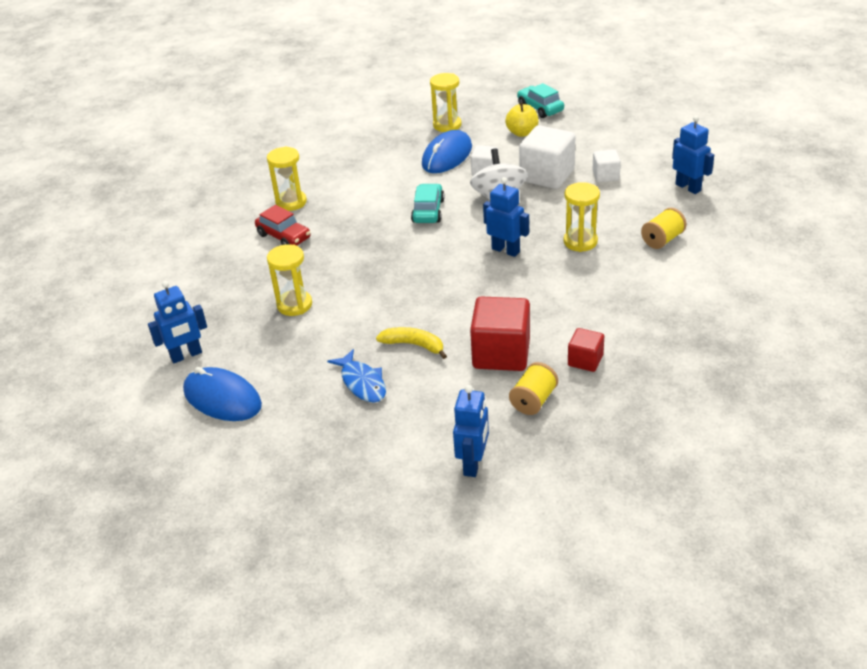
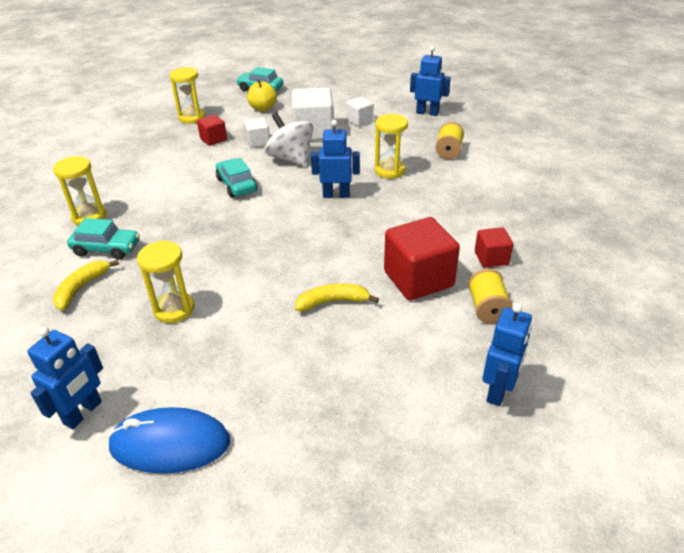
camera: 35 degrees left, 0 degrees up
red car [255,205,311,246] -> turquoise car [67,218,140,260]
blue fish [327,349,386,402] -> none
blue mouse [422,130,472,173] -> red cube [197,114,227,146]
blue robot [453,385,489,477] -> blue robot turned 45 degrees clockwise [482,303,532,406]
none -> yellow banana [53,260,119,311]

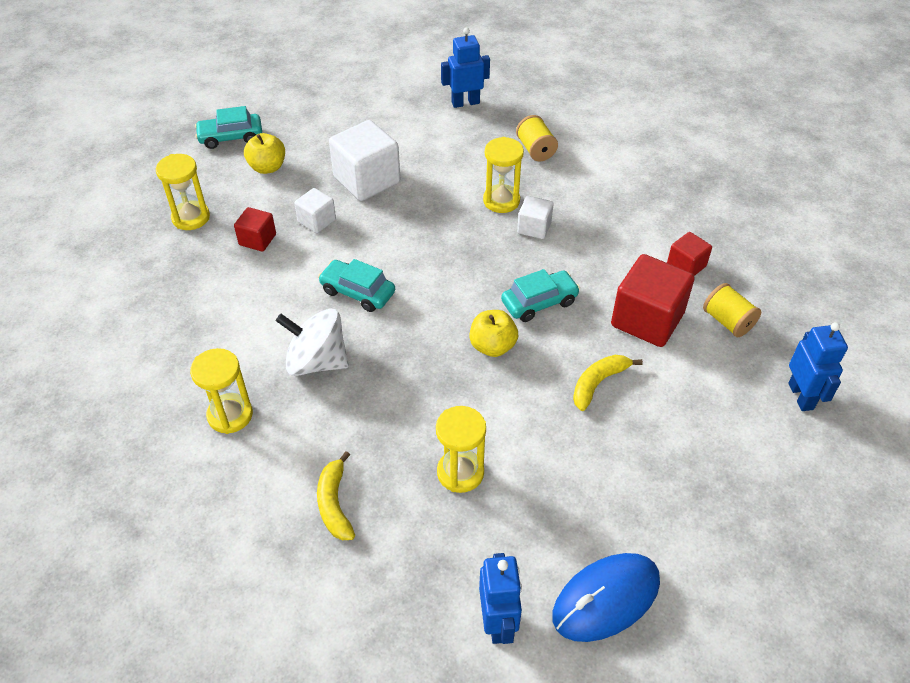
camera: 35 degrees left, 10 degrees up
turquoise car [67,218,140,260] -> turquoise car moved to [501,269,580,322]
white spinning top [265,113,313,166] -> white spinning top moved to [276,308,349,376]
blue robot [311,120,360,198] -> none
white cube [346,97,374,127] -> white cube moved to [517,196,554,239]
none -> yellow apple [469,310,518,357]

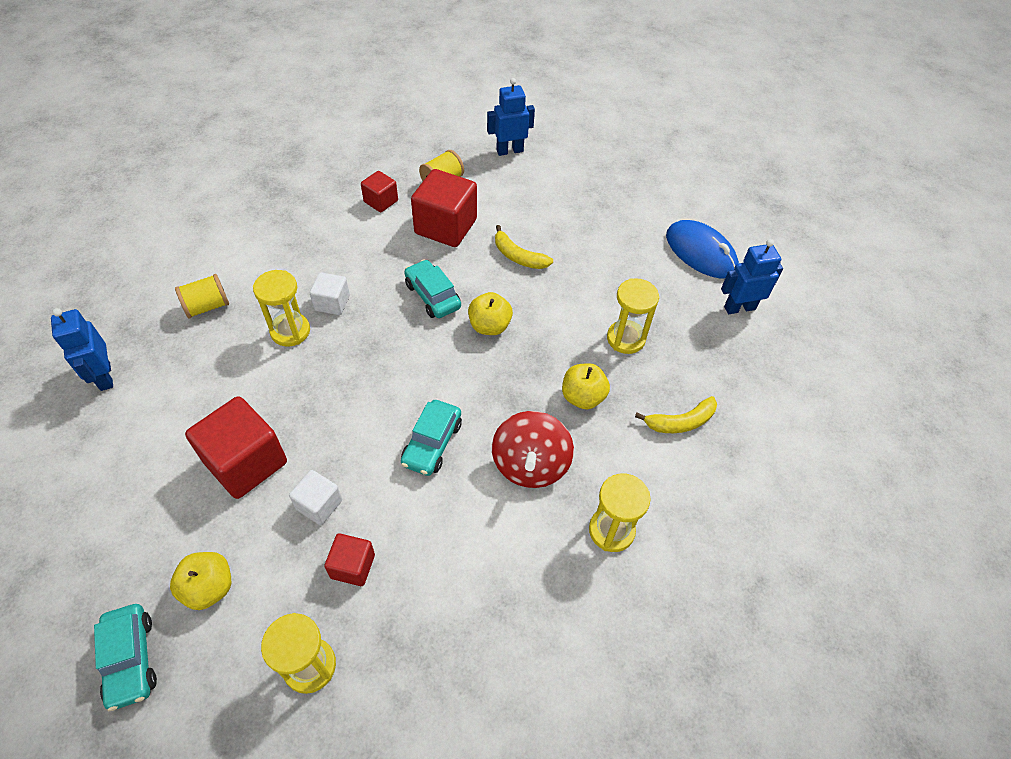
camera: 100 degrees left, 5 degrees up
white spinning top [276,308,349,376] -> red spinning top [492,411,574,488]
white cube [329,120,400,201] -> red cube [185,396,287,499]
none -> yellow apple [562,363,610,409]

